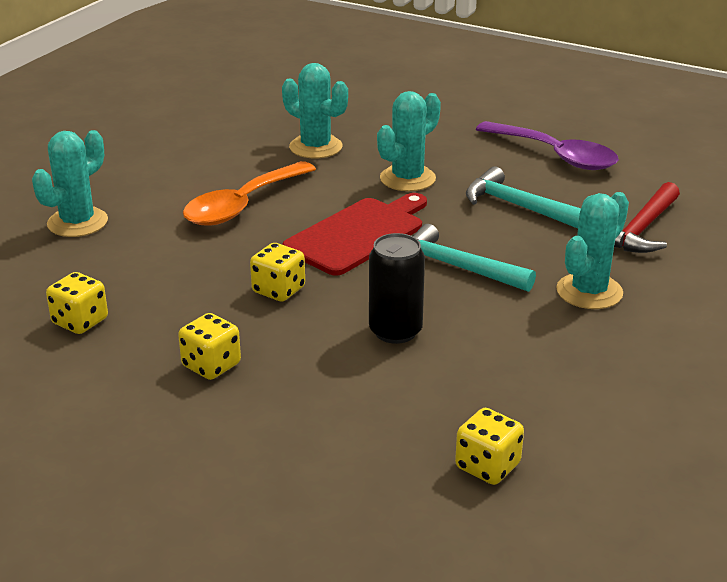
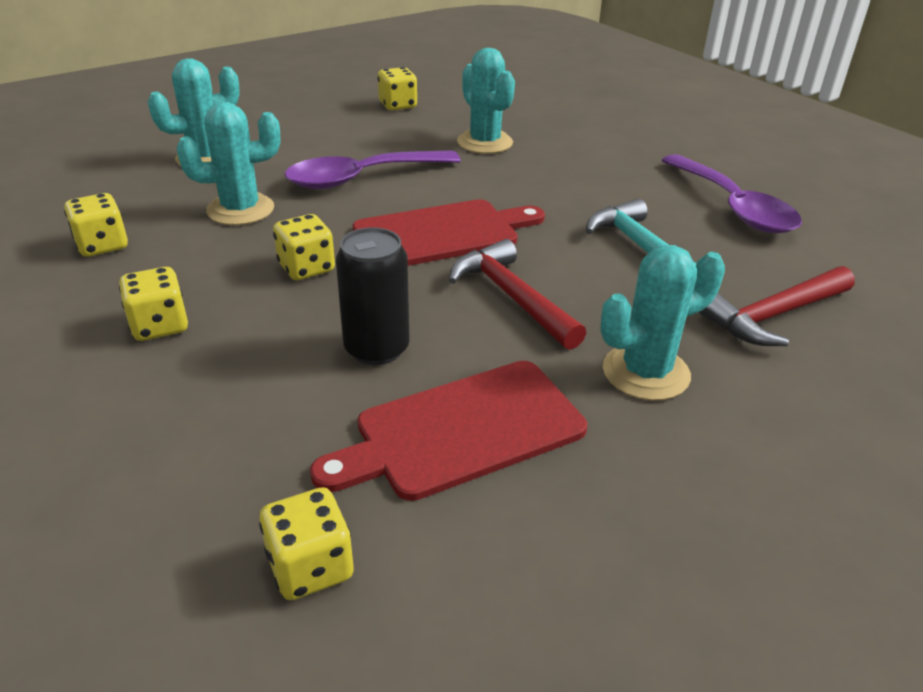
camera: 25 degrees right, 5 degrees up
orange spoon [183,161,316,226] -> purple spoon [285,150,461,189]
turquoise cactus [377,91,441,191] -> turquoise cactus moved to [176,102,280,225]
turquoise hammer [413,224,536,292] -> red hammer [449,239,586,350]
none -> red cutting board [310,361,587,501]
none -> yellow dice [378,67,417,110]

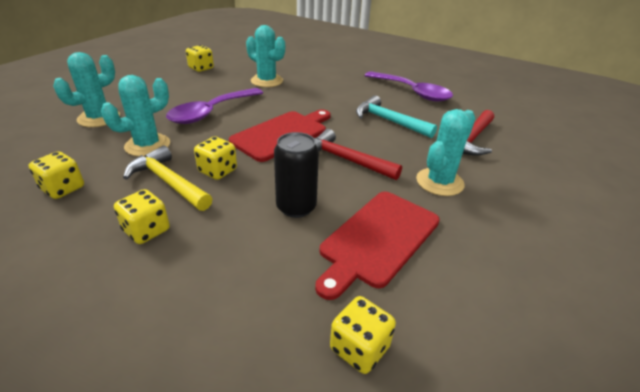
camera: 25 degrees left, 0 degrees up
none -> yellow hammer [123,146,212,211]

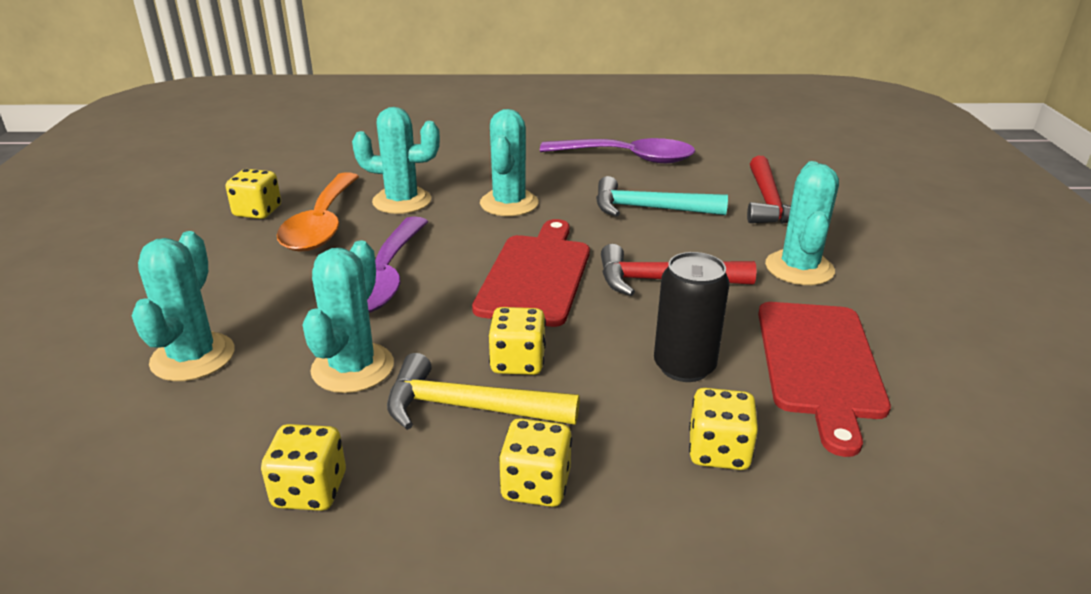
camera: 30 degrees left, 5 degrees down
yellow dice [330,296,396,374] -> yellow dice moved to [689,388,758,470]
none -> orange spoon [277,172,359,251]
none -> turquoise cactus [480,109,539,216]

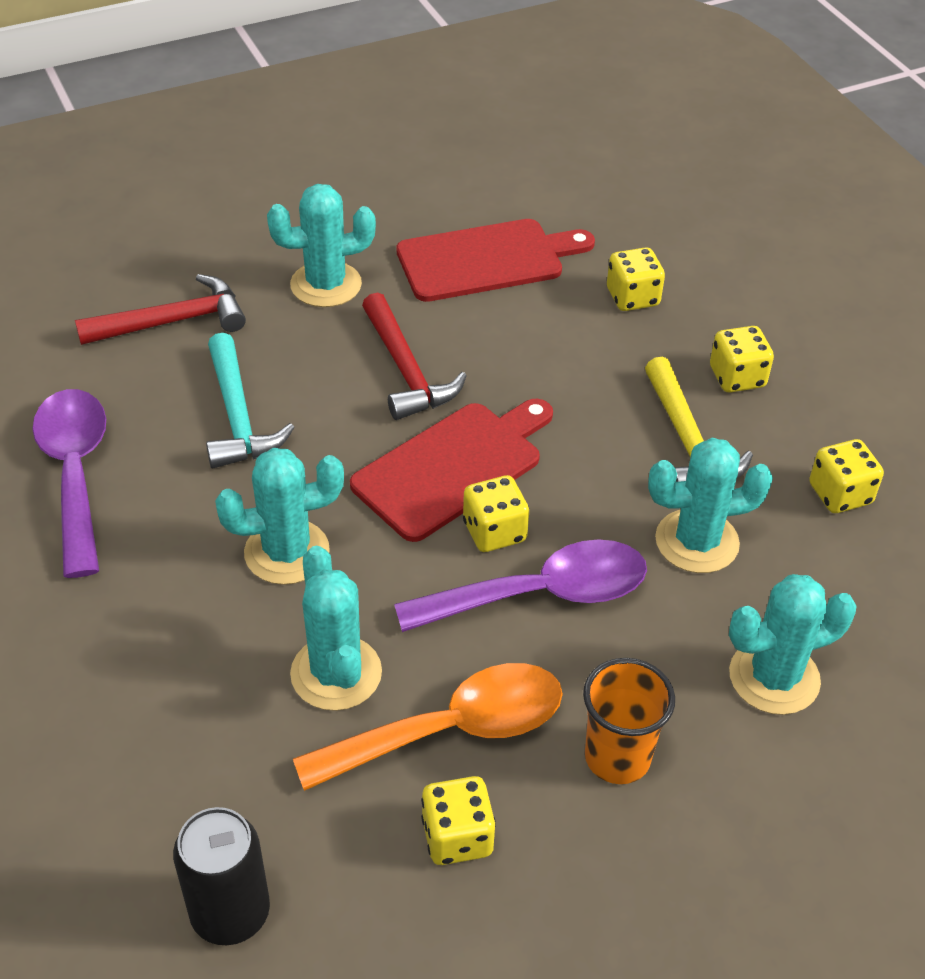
camera: 115 degrees left, 15 degrees up
red cutting board [472,219,590,327] -> red cutting board turned 150 degrees clockwise [350,399,553,542]
yellow dice [489,307,546,375] -> yellow dice moved to [463,475,529,552]
black can [654,252,730,382] -> black can moved to [173,807,270,945]
none -> orange cup [583,658,675,784]

